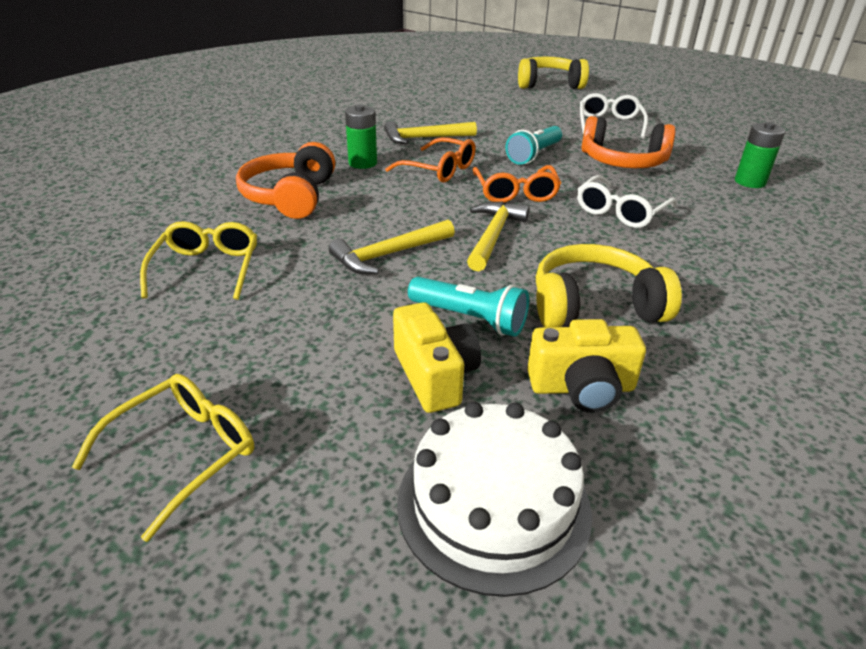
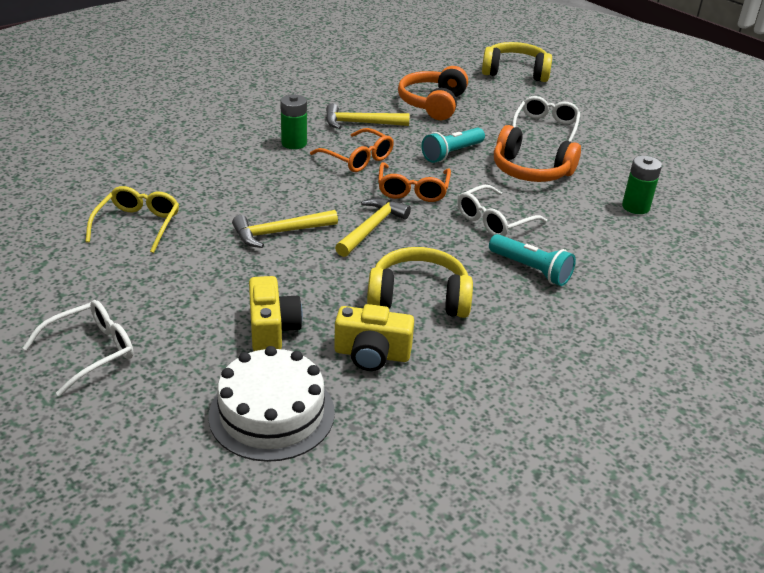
camera: 10 degrees right, 0 degrees up
yellow glasses [72,374,254,542] -> white glasses [23,300,134,396]
orange headphones [236,142,335,219] -> orange headphones moved to [398,66,468,120]
turquoise flashlight [408,277,529,337] -> turquoise flashlight moved to [489,234,576,286]

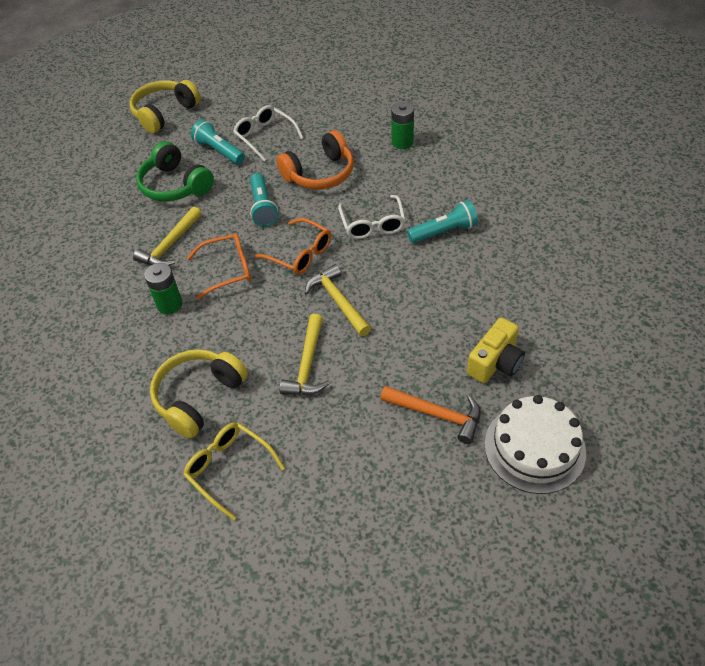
camera: 55 degrees left, 15 degrees up
white glasses [23,300,134,396] -> none
yellow camera [249,276,303,351] -> orange hammer [380,386,481,444]
yellow headphones [367,247,473,318] -> yellow headphones moved to [150,349,248,439]
orange headphones [398,66,468,120] -> green headphones [136,141,214,202]
none -> turquoise flashlight [191,119,245,164]

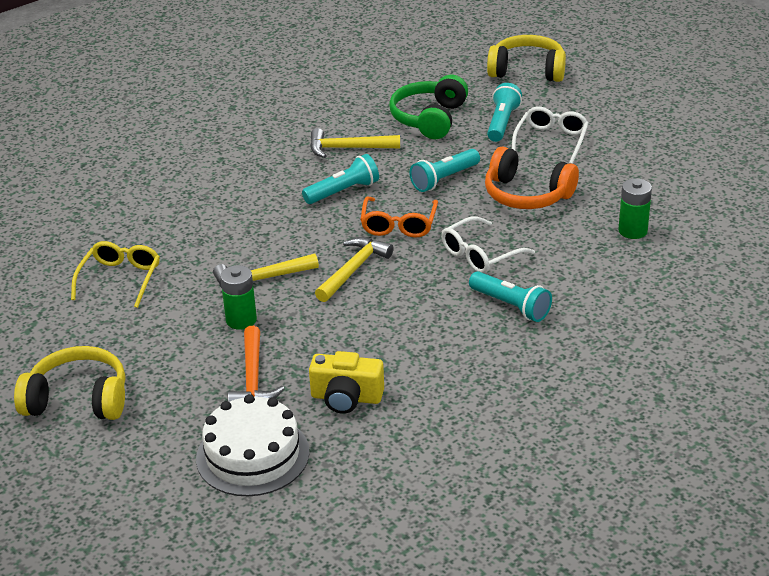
camera: 60 degrees right, 15 degrees down
green battery [144,263,182,314] -> green battery moved to [220,265,257,330]
yellow headphones [150,349,248,439] -> yellow headphones moved to [14,346,125,420]
orange glasses [187,233,251,300] -> turquoise flashlight [302,154,379,204]

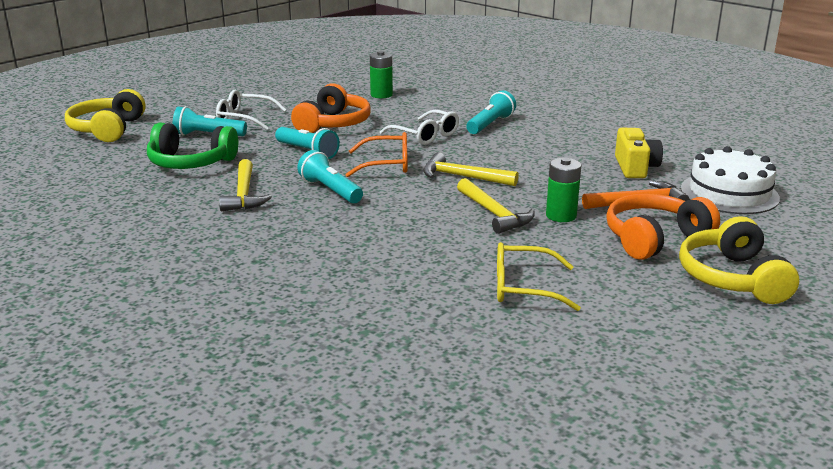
camera: 100 degrees left, 10 degrees down
none -> orange headphones [606,193,720,260]

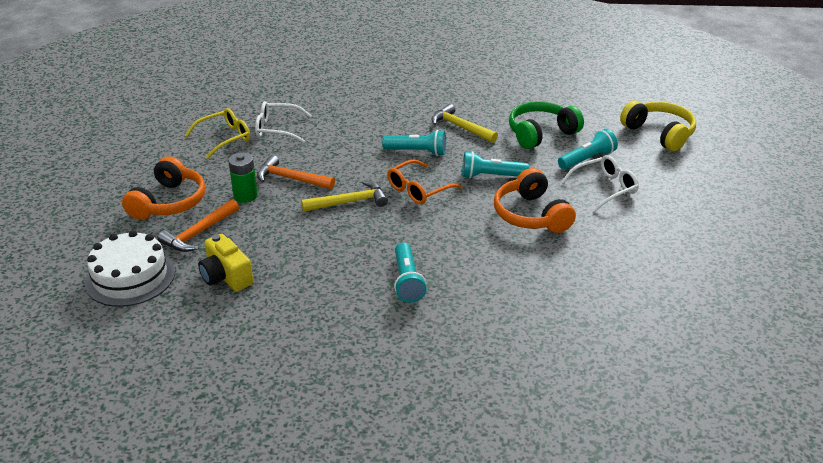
camera: 140 degrees right, 10 degrees up
green battery [370,51,393,98] -> none
white glasses [380,110,459,145] -> white glasses moved to [255,101,312,143]
yellow hammer [457,178,535,234] -> orange hammer [257,155,335,189]
yellow headphones [679,216,799,304] -> none

